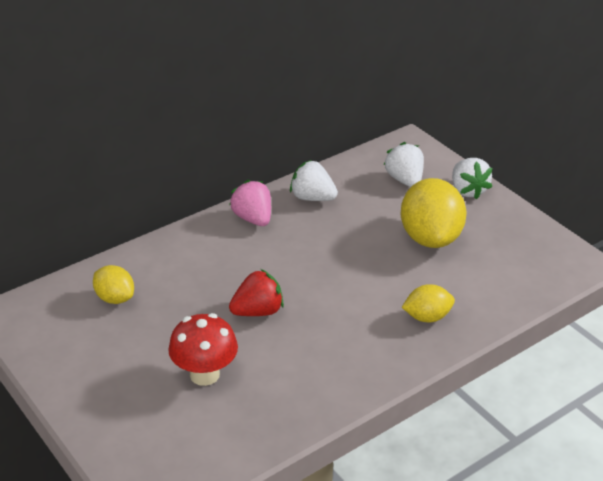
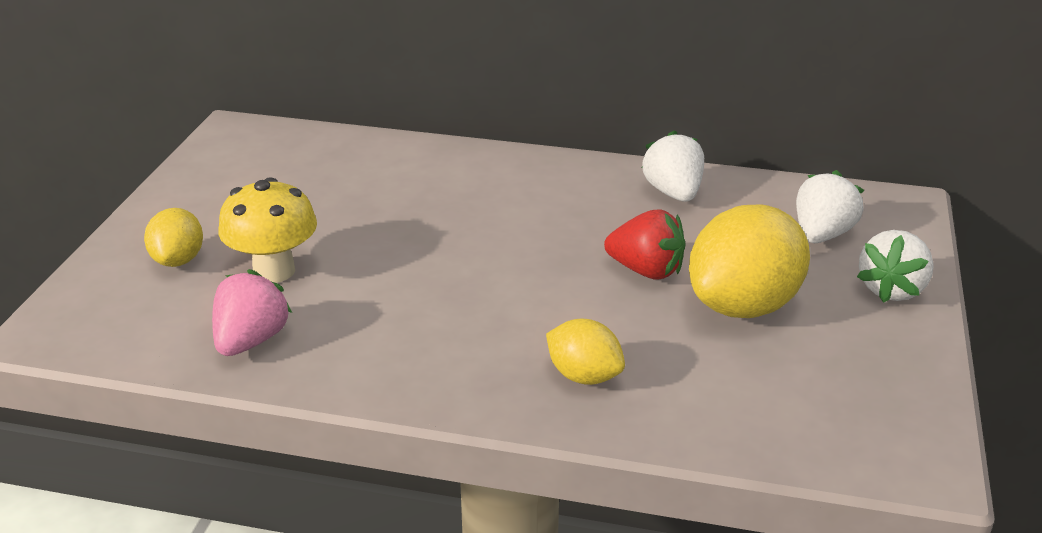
camera: 50 degrees right, 5 degrees down
yellow lemon [93,265,134,304] -> yellow lemon moved to [144,208,203,267]
red mushroom [168,313,238,386] -> yellow mushroom [218,177,317,283]
pink strawberry [229,180,271,226] -> pink strawberry moved to [212,269,292,356]
red strawberry [229,269,284,316] -> red strawberry moved to [604,210,686,280]

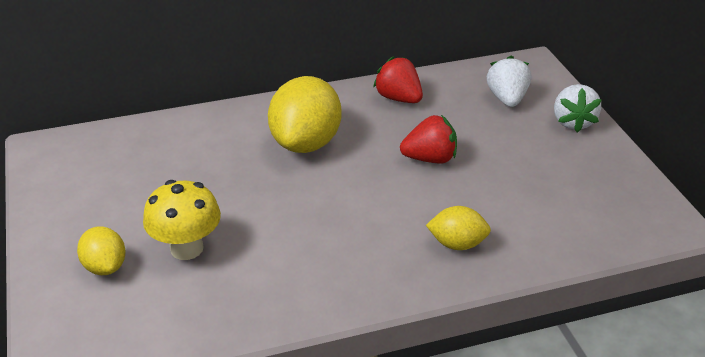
camera: 30 degrees left, 5 degrees up
pink strawberry [212,269,292,356] -> none
white strawberry [642,130,704,202] -> red strawberry [373,56,423,103]
yellow lemon [689,204,810,318] -> yellow lemon moved to [268,76,341,153]

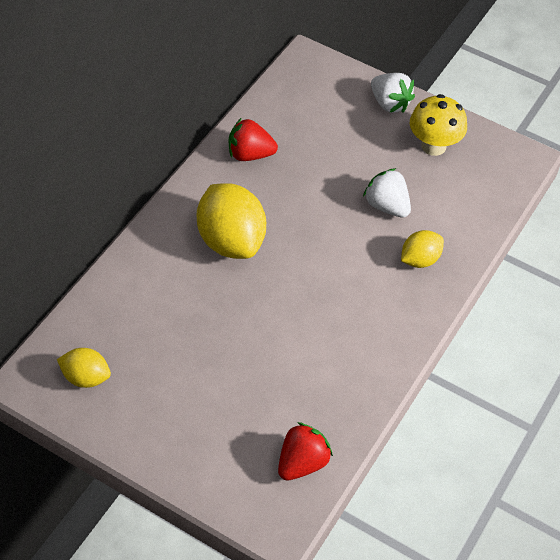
camera: 45 degrees left, 15 degrees up
yellow lemon [77,226,126,275] -> yellow lemon moved to [57,348,111,388]
yellow mushroom [143,180,221,260] -> yellow mushroom moved to [410,94,467,156]
red strawberry [400,115,457,164] -> red strawberry moved to [278,422,333,480]
white strawberry [487,56,531,107] -> white strawberry moved to [363,168,411,218]

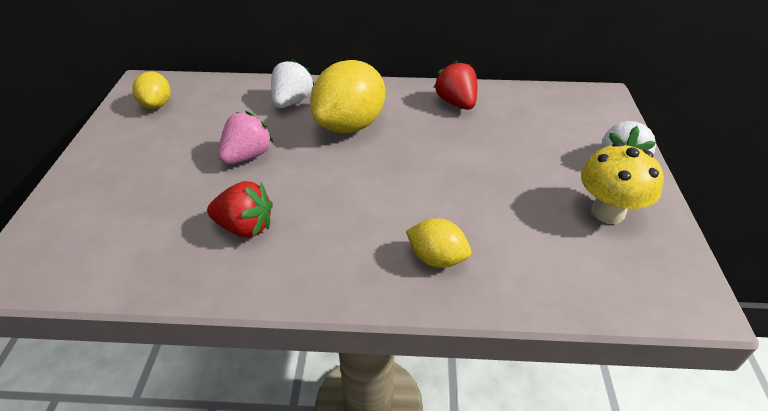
camera: 65 degrees right, 10 degrees down
red strawberry [278,422,333,480] -> red strawberry moved to [207,181,273,238]
white strawberry [363,168,411,218] -> white strawberry moved to [271,59,314,108]
none -> pink strawberry [218,111,274,165]

